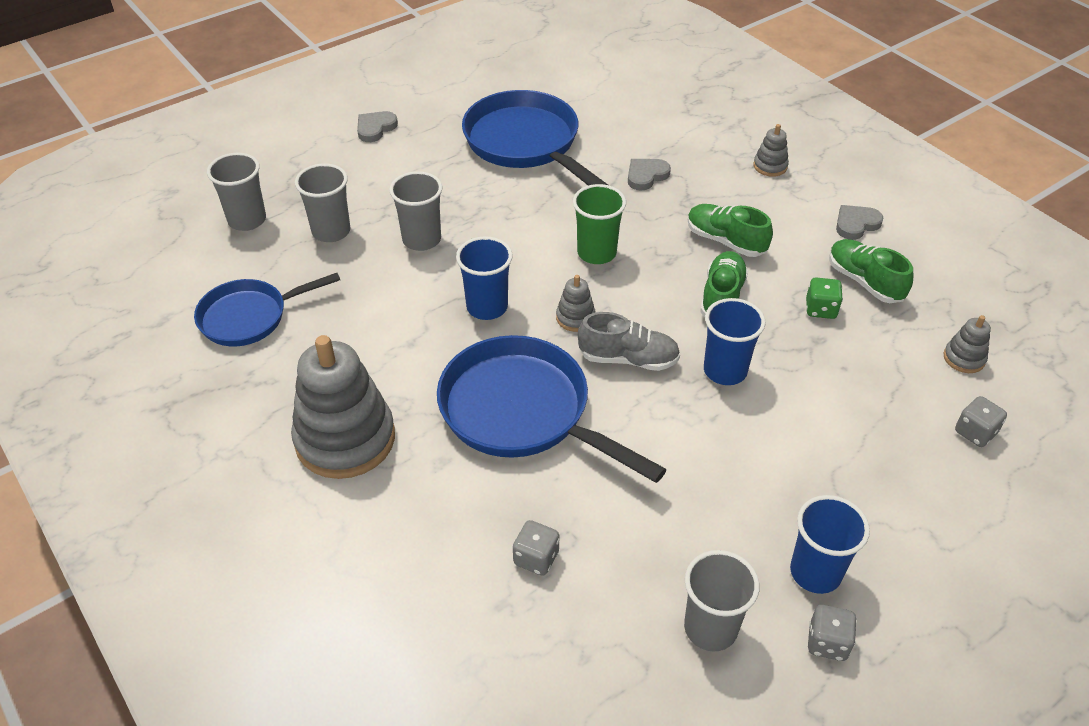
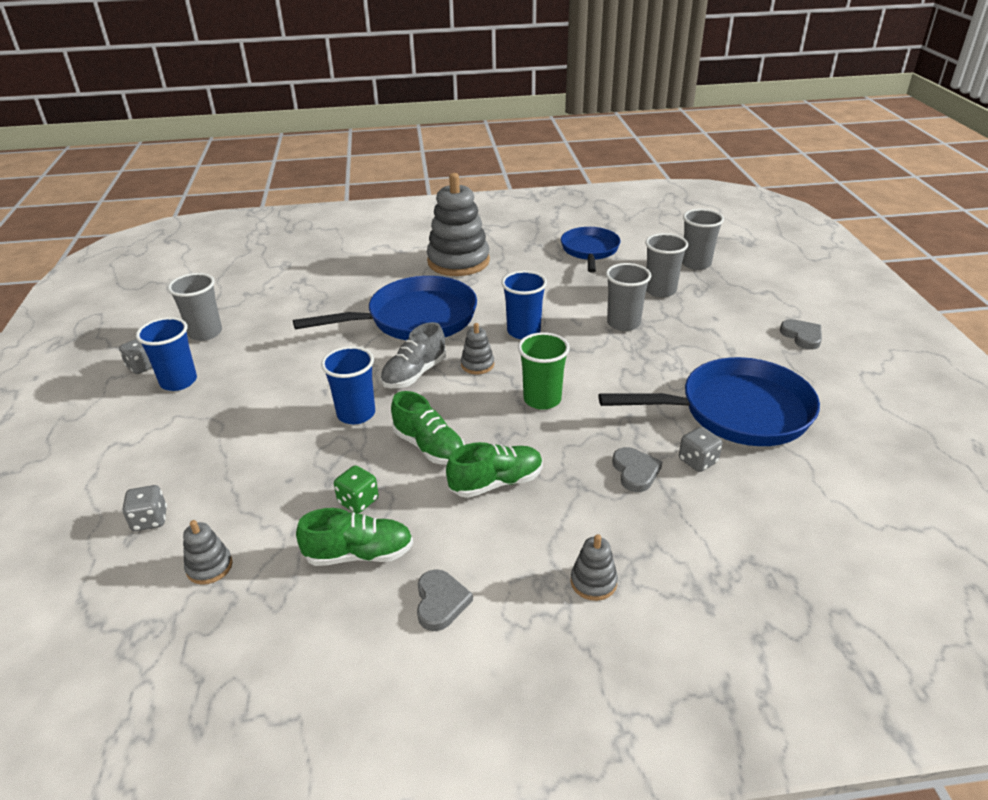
camera: 120 degrees right, 10 degrees down
grey dice [513,520,560,576] -> grey dice moved to [679,427,722,472]

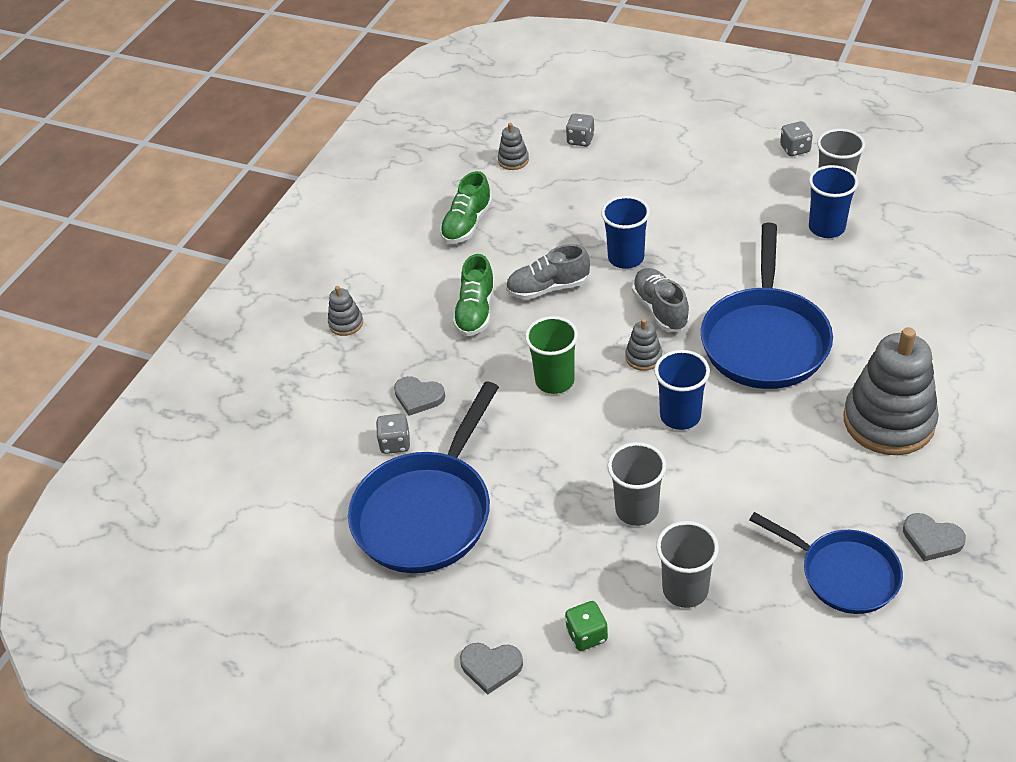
camera: 125 degrees right, 10 degrees up
blue cup [136,317,197,391] -> blue cup moved to [809,165,859,238]
green dice [334,465,379,513] -> green dice moved to [565,601,608,651]
green shoe [391,391,465,465] -> grey shoe [506,244,590,300]
grey heart [417,569,473,631] -> grey heart moved to [903,513,966,561]
grey cup [682,209,724,270] -> none

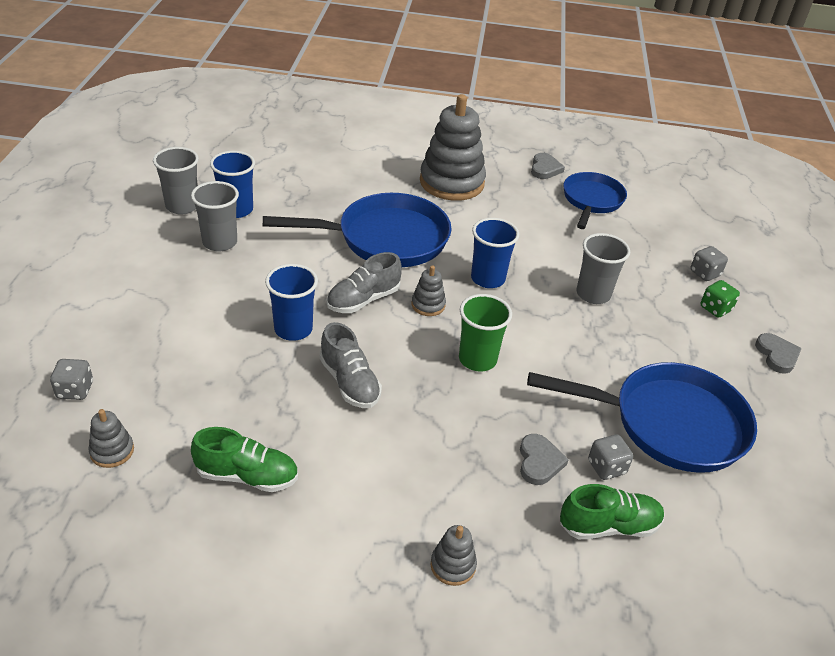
camera: 115 degrees left, 5 degrees down
green shoe [453,254,495,336] -> green shoe moved to [560,484,665,539]
grey cup [656,521,719,608] -> grey cup moved to [191,181,239,252]
grey dice [780,121,813,156] -> grey dice moved to [691,246,728,281]

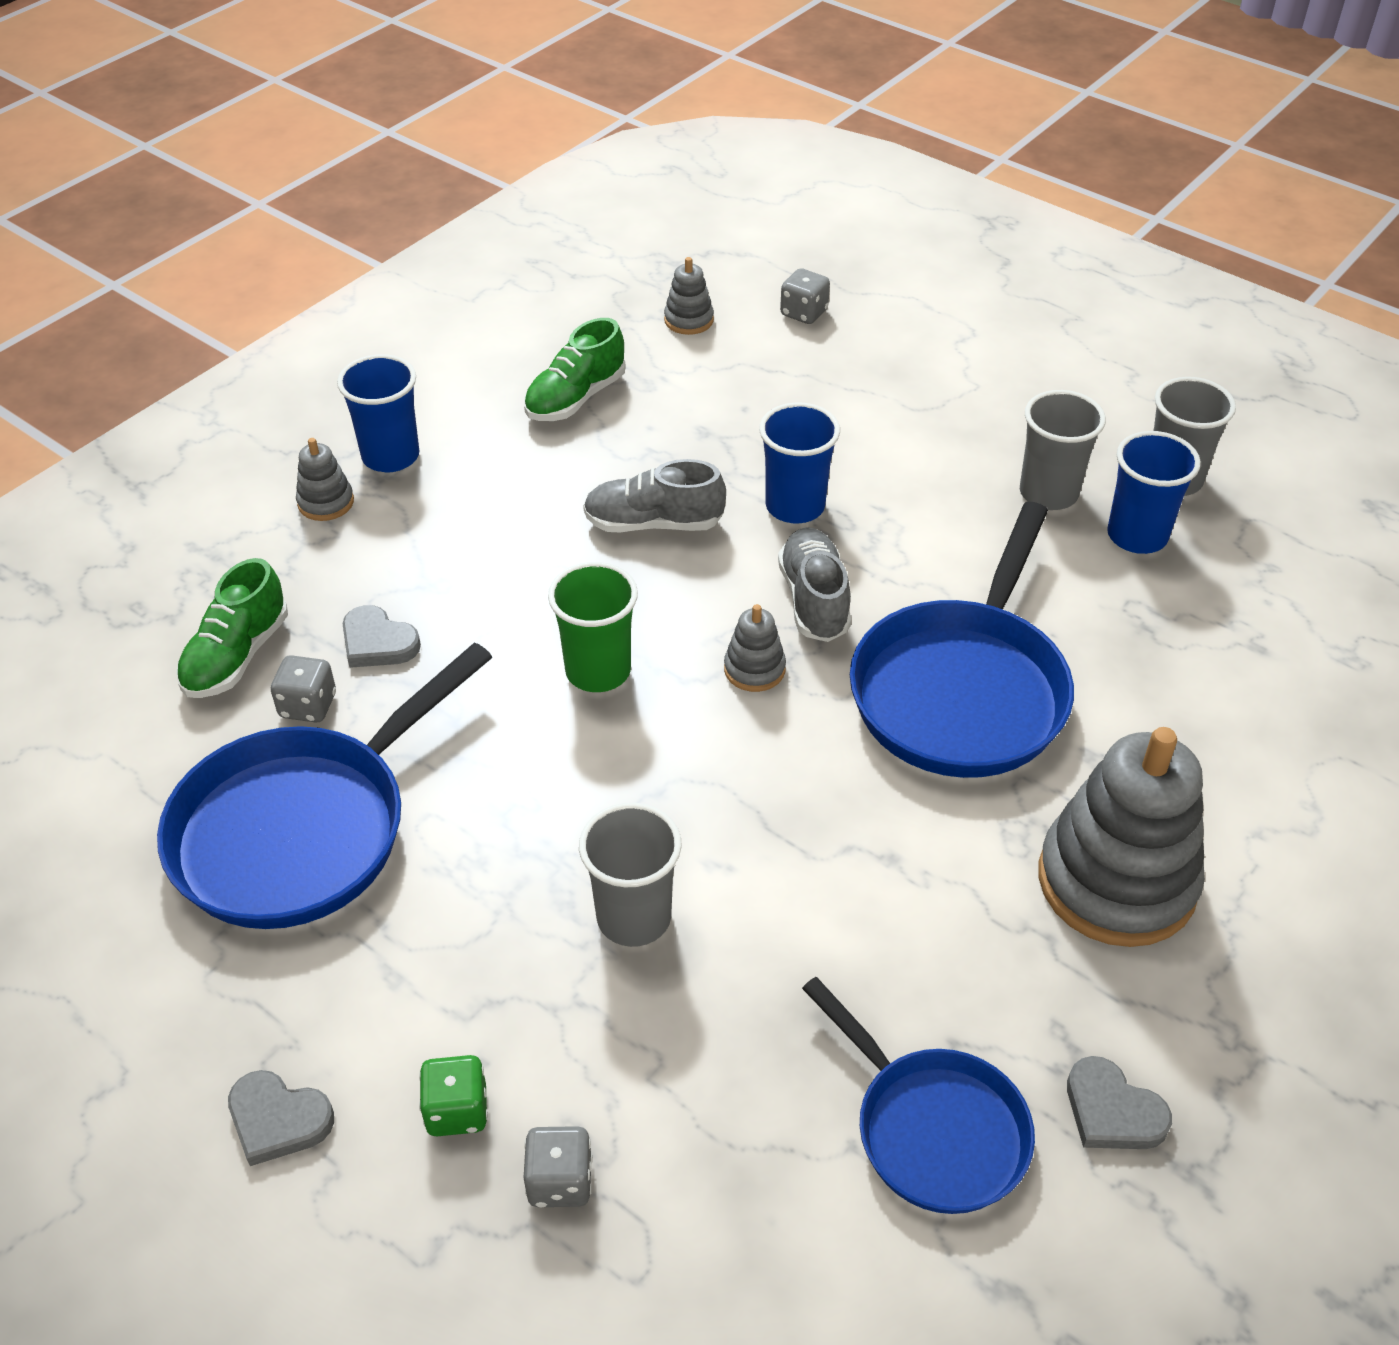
camera: 125 degrees right, 5 degrees up
blue cup [471,218,519,288] -> blue cup moved to [337,354,419,472]

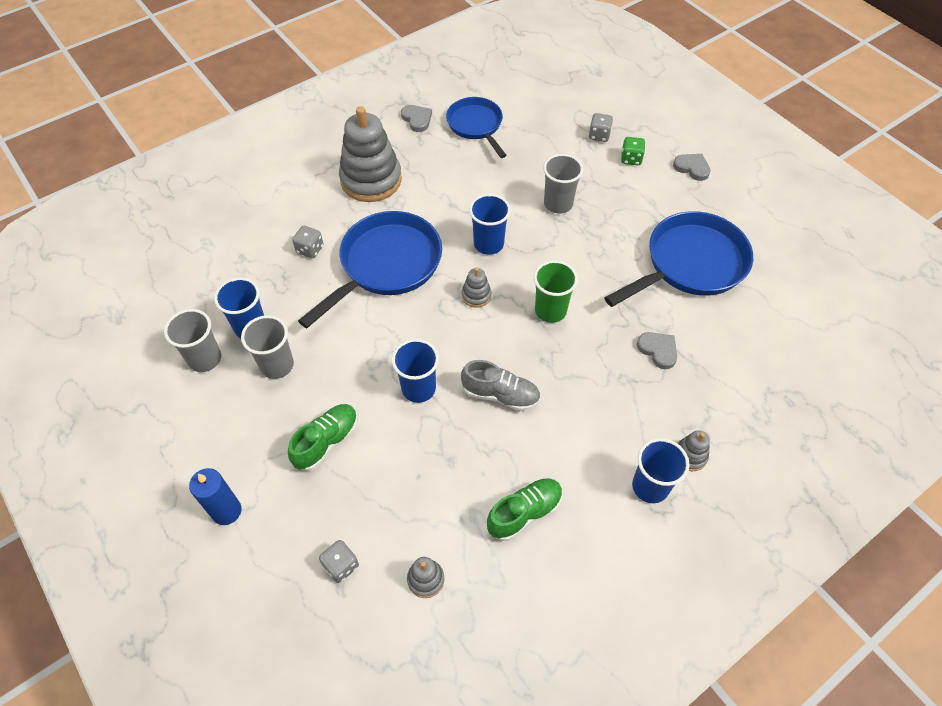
camera: 165 degrees left, 10 degrees up
green shoe [176,558,288,698] -> green shoe moved to [288,404,358,471]
grey dice [271,655,336,723] -> grey dice moved to [292,226,323,258]
grey shoe [778,527,851,642] -> none
none -> blue candle [189,468,242,525]
none -> blue cup [469,194,511,255]

